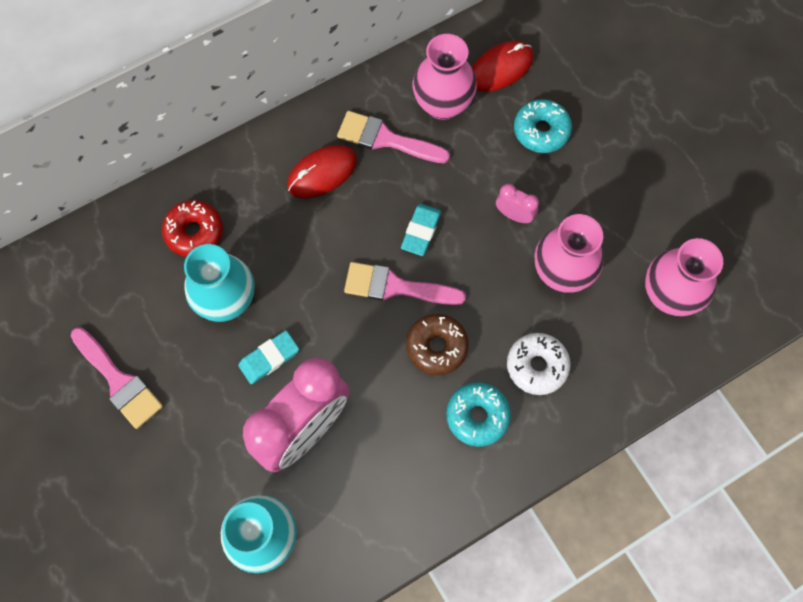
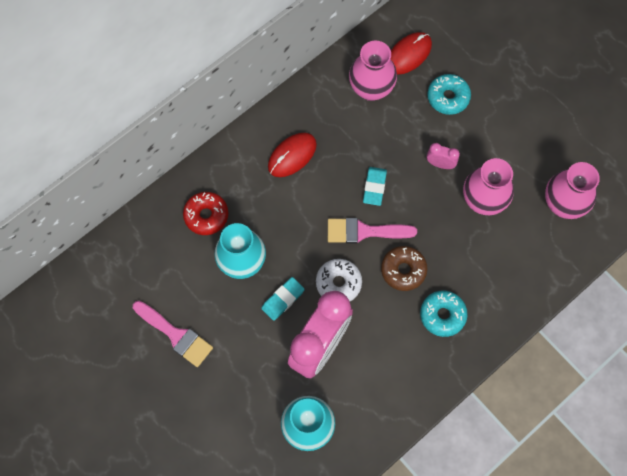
camera: 10 degrees left, 0 degrees up
pink brush [337,111,450,163] -> none
white donut [507,333,571,395] -> white donut moved to [316,259,362,301]

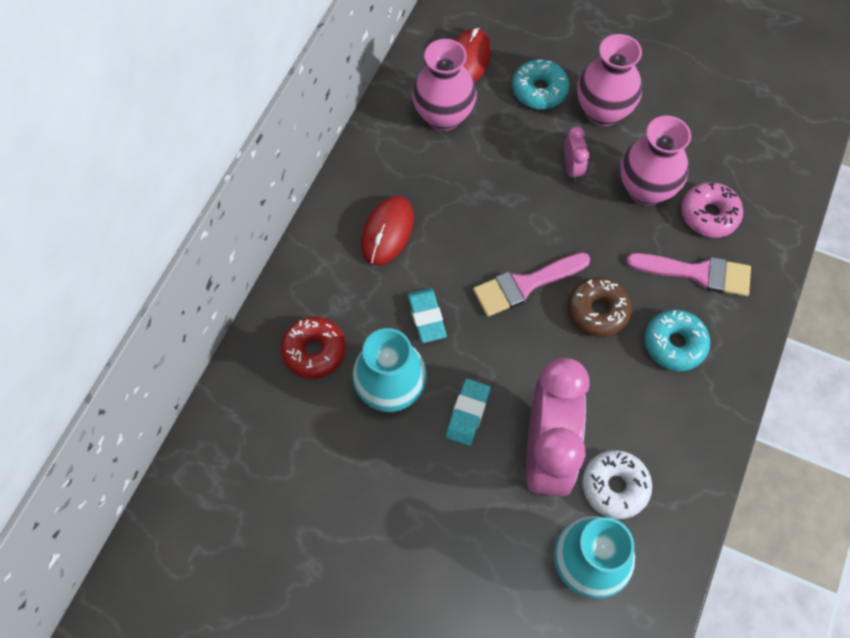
camera: 25 degrees left, 5 degrees down
pink brush [133,301,213,367] -> pink brush moved to [626,253,751,296]
white donut [316,259,362,301] -> white donut moved to [582,450,652,519]
turquoise eraser [363,167,387,206] -> turquoise eraser moved to [407,288,447,343]
pink clock [427,143,460,169] -> pink clock turned 90 degrees clockwise [564,126,589,182]
pink vase [545,162,600,219] -> pink vase moved to [577,34,642,126]
none -> pink donut [681,182,743,238]

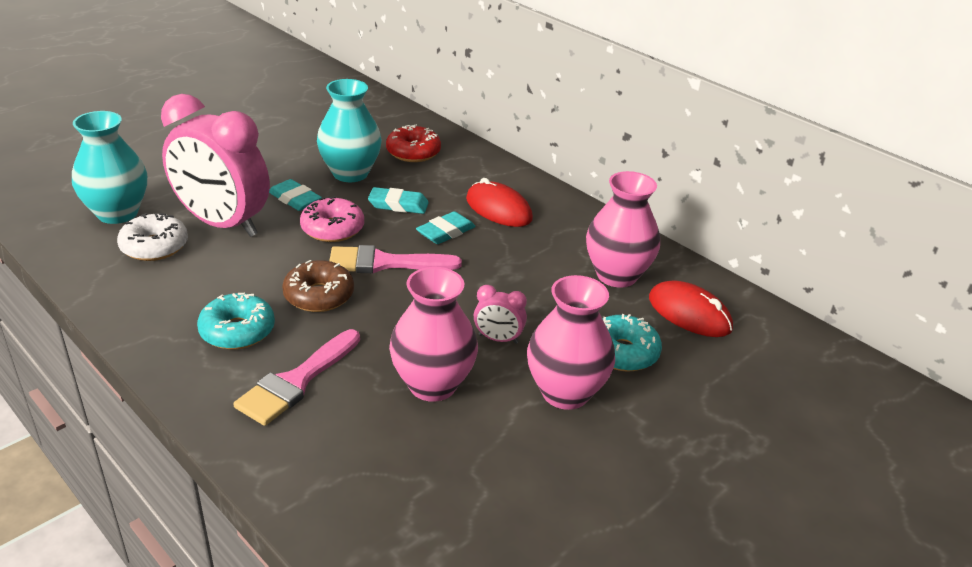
camera: 110 degrees right, 30 degrees down
pink brush [473,252,590,317] -> pink brush turned 90 degrees counterclockwise [329,245,462,274]
pink donut [681,182,743,238] -> pink donut moved to [300,196,364,242]
none -> turquoise eraser [416,211,476,244]

